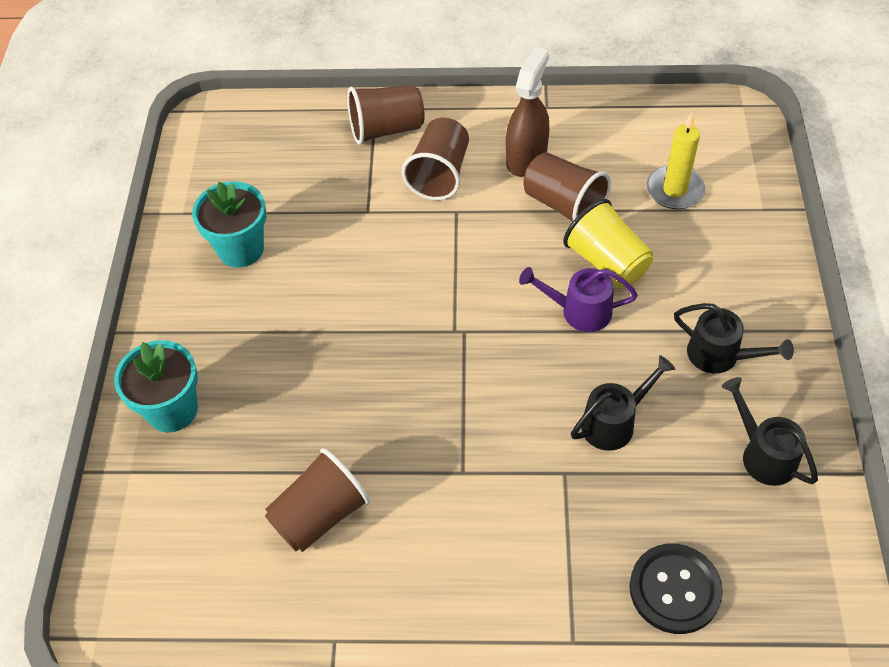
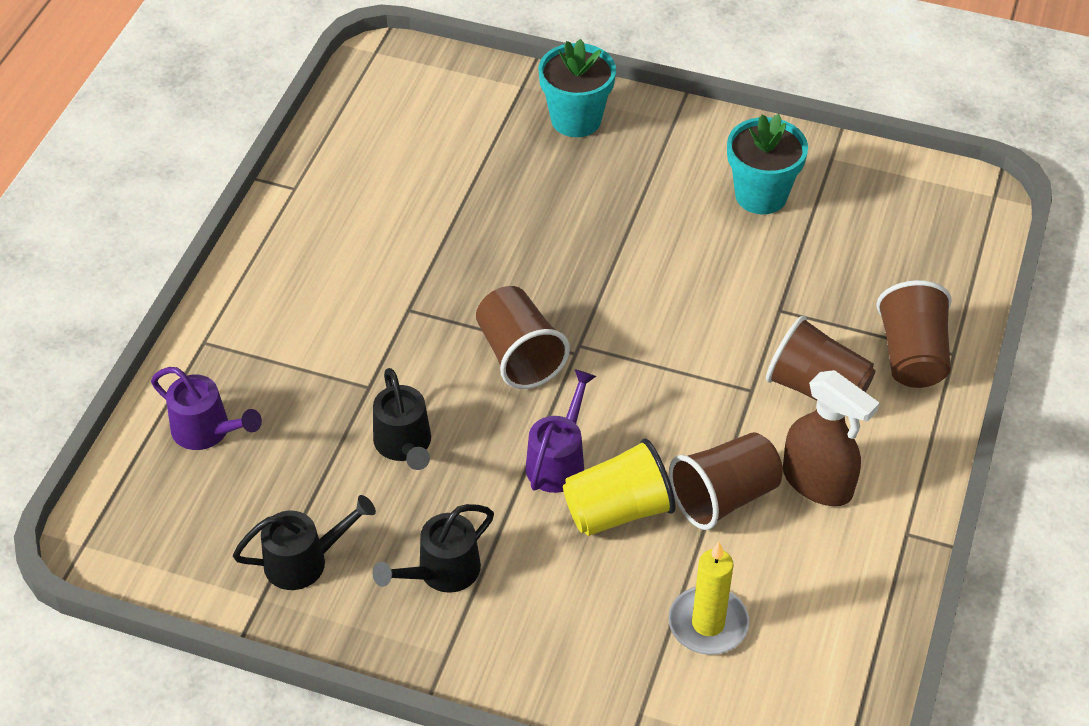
camera: 105 degrees right, 5 degrees down
brown cup [265,448,370,552] -> brown cup moved to [476,286,570,389]
black button [629,544,723,634] -> purple watering can [151,367,262,450]

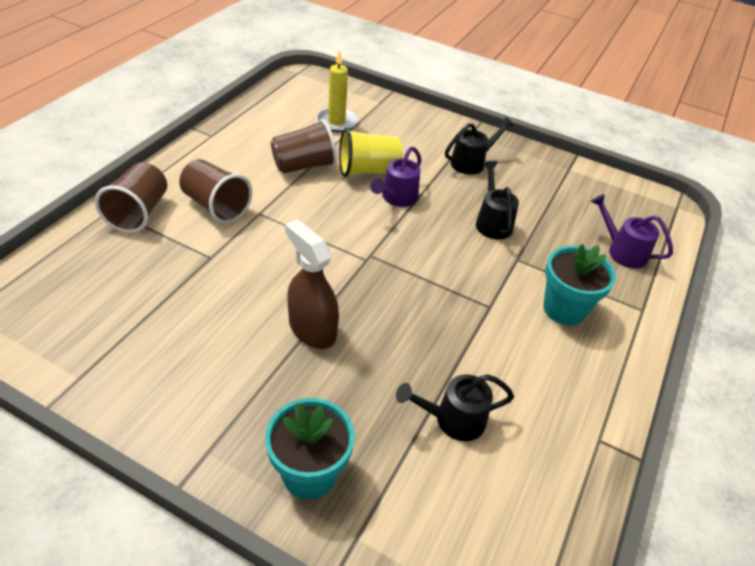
camera: 175 degrees left, 5 degrees down
black watering can [233,495,376,590] -> black watering can moved to [396,374,514,441]
brown cup [476,286,570,389] -> none
turquoise flower pot [727,114,808,214] -> turquoise flower pot moved to [543,244,616,325]
brown spray bottle [783,370,880,506] -> brown spray bottle moved to [285,220,339,349]

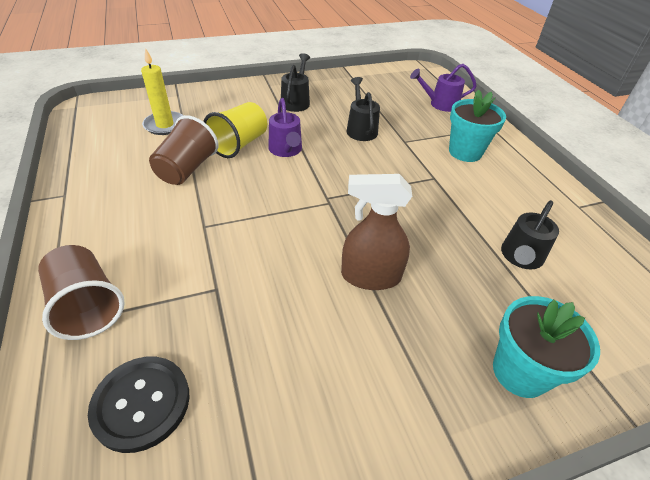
camera: 45 degrees left, 0 degrees up
brown cup [179,159,252,223] -> none
black watering can [476,161,519,239] -> black watering can turned 45 degrees clockwise [347,77,380,141]
none -> black button [88,357,190,453]

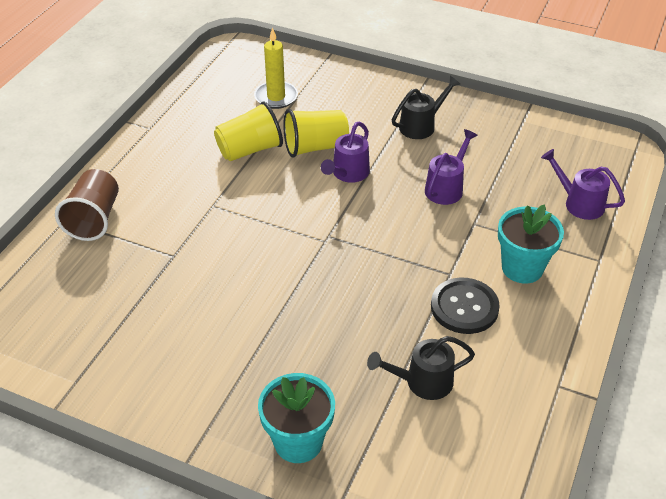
camera: 45 degrees right, 0 degrees up
black button [88,357,190,453] -> black button moved to [431,278,500,334]
brown cup [149,115,218,185] -> yellow cup [214,102,283,161]
brown spray bottle [341,174,412,290] -> none
black watering can [347,77,380,141] -> purple watering can [425,129,478,205]

